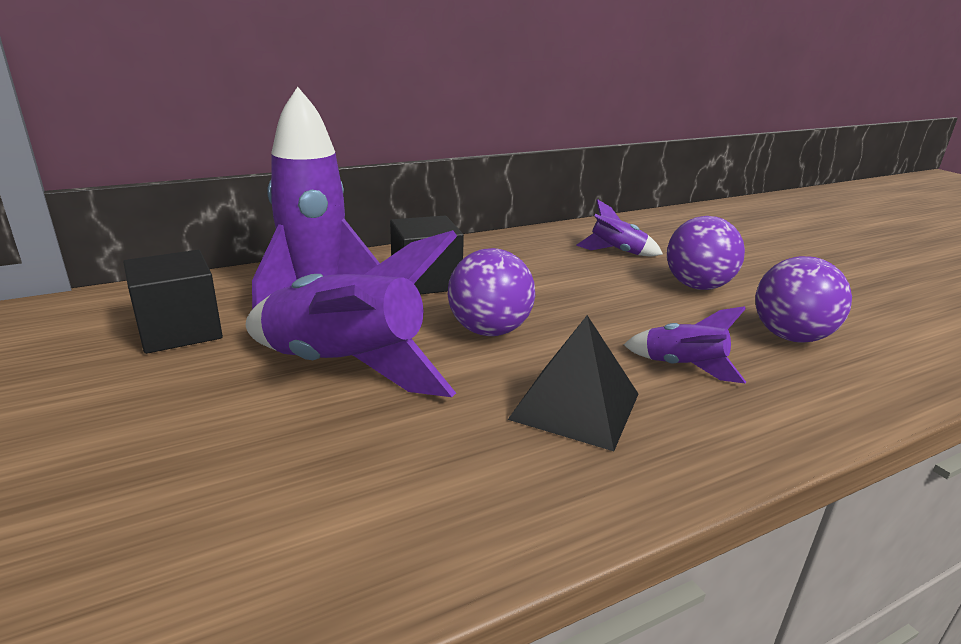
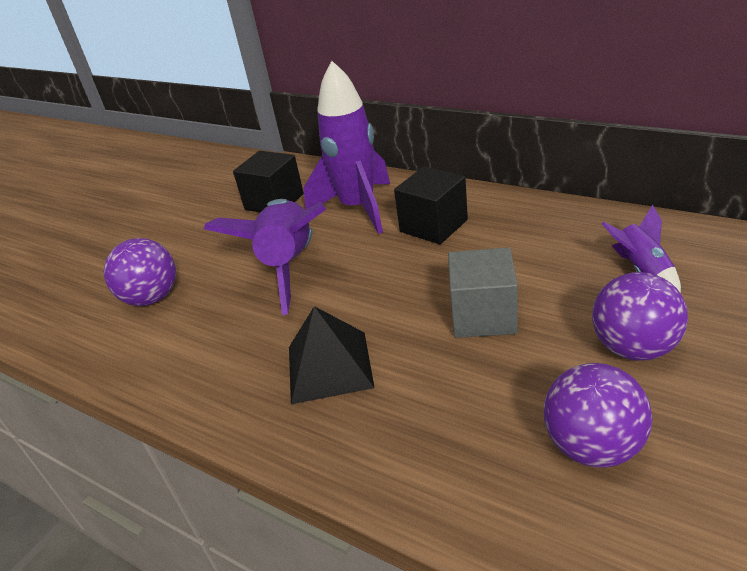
camera: 65 degrees right, 10 degrees up
purple ball [448,248,535,336] -> purple ball moved to [104,238,176,306]
purple rocket [624,306,746,383] -> none
none -> grey cube [448,247,518,338]

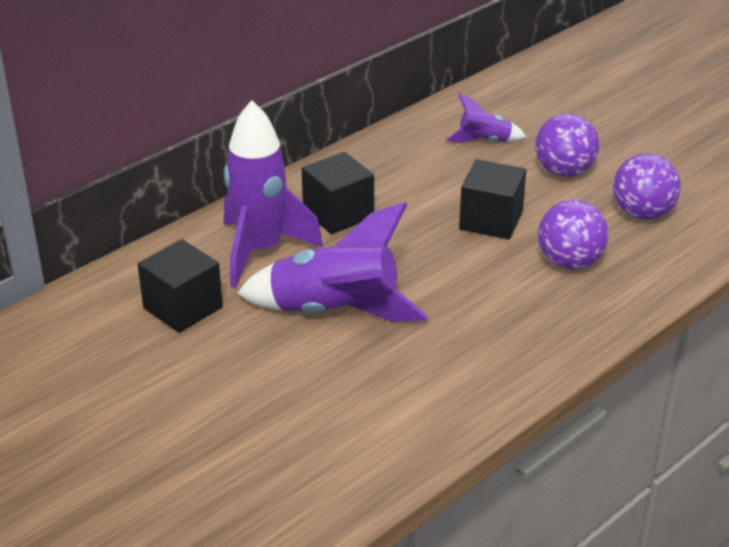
camera: 80 degrees left, 0 degrees up
purple ball [104,238,176,306] -> purple ball moved to [538,200,609,270]
black pyramid [289,306,375,404] -> none
grey cube [448,247,518,338] -> black cube [459,159,526,240]

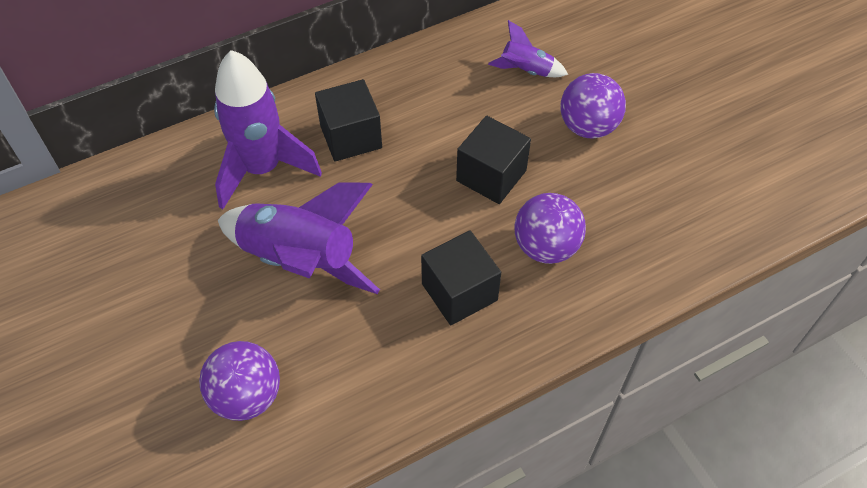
camera: 15 degrees right, 20 degrees up
black cube [138,239,223,333] -> black cube moved to [421,230,501,325]
purple ball [613,153,681,220] -> purple ball moved to [199,341,280,421]

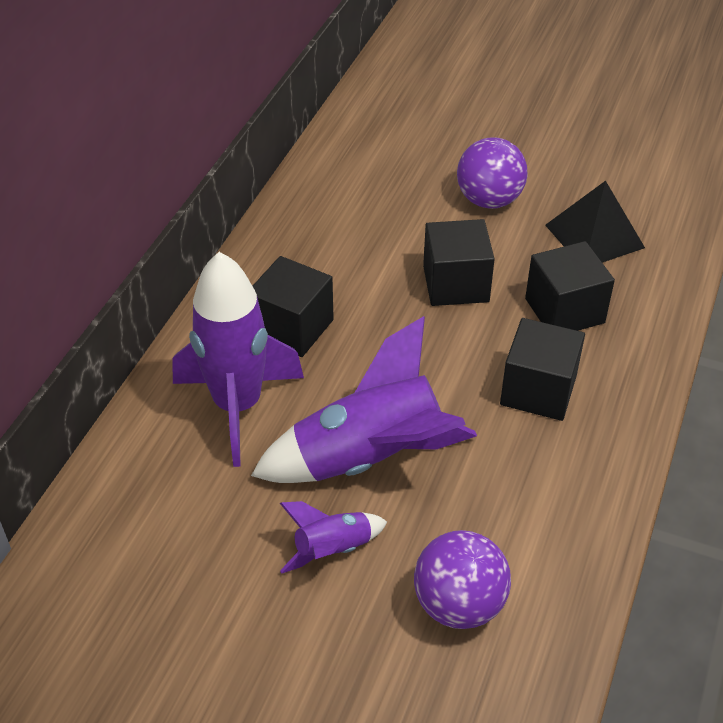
camera: 40 degrees left, 10 degrees down
purple rocket [488,20,568,77] -> purple rocket moved to [280,501,387,574]
purple ball [514,193,586,264] -> black cube [525,241,615,331]
none -> black pyramid [545,181,645,263]

